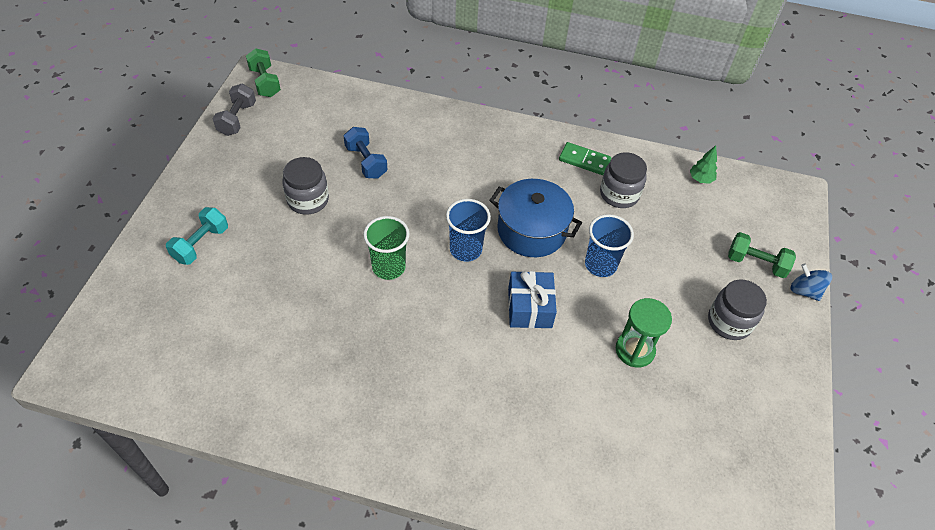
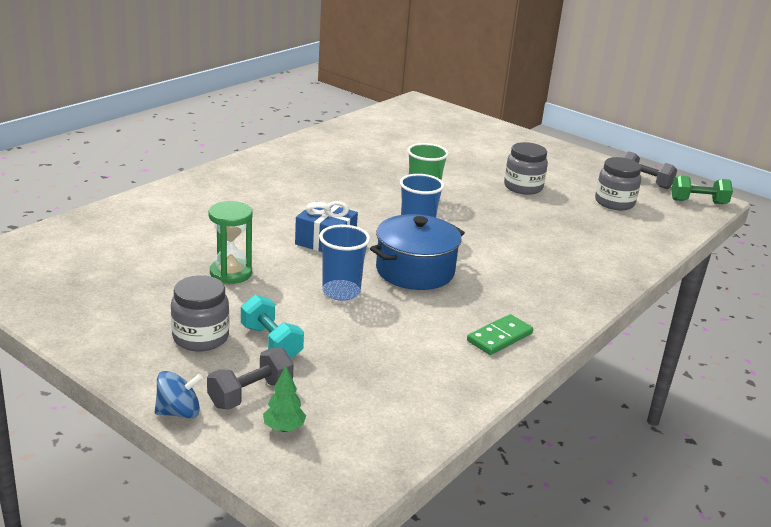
camera: 115 degrees right, 25 degrees down
turquoise dumbbell [166,207,228,265] -> turquoise dumbbell moved to [241,295,304,359]
blue dumbbell [344,127,388,179] -> none
grey jar [600,152,647,208] -> grey jar moved to [595,157,641,210]
green tree [690,145,717,184] -> green tree moved to [263,366,306,432]
green dumbbell [728,232,796,278] -> grey dumbbell [207,348,294,409]

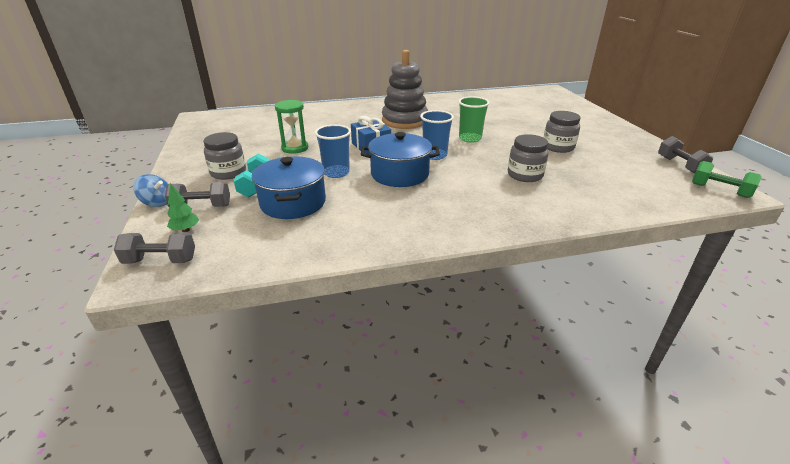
camera: 40 degrees right, 5 degrees up
green domino [467,314,533,355] -> none
grey jar [595,157,641,210] -> grey jar moved to [508,134,549,182]
none -> grey dumbbell [114,233,195,264]
none -> blue pot [252,156,326,219]
none -> grey stacking toy [382,50,428,129]

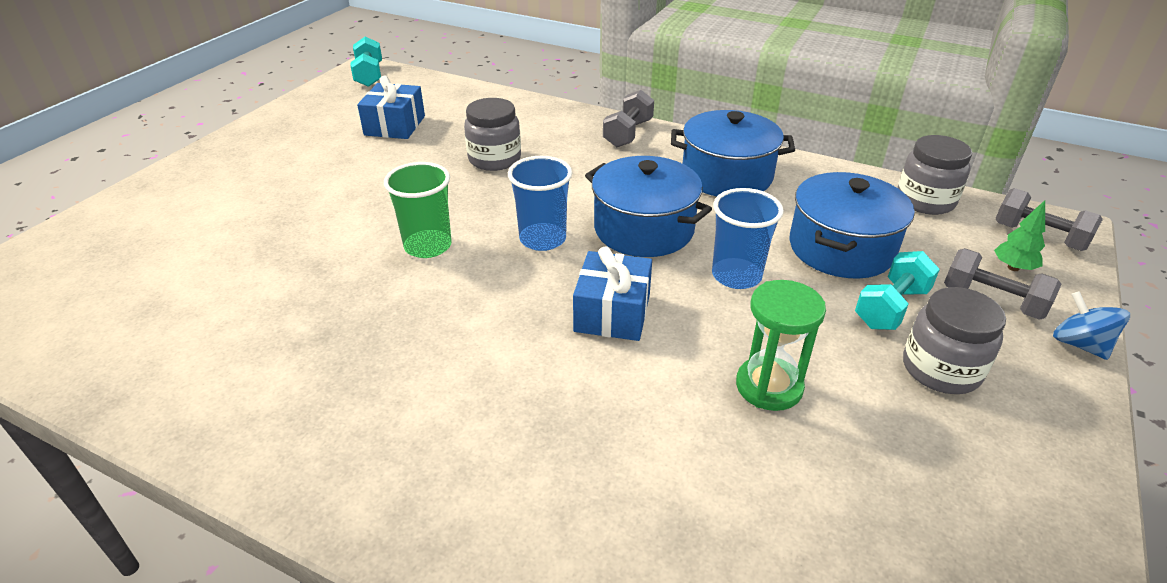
camera: 140 degrees left, 5 degrees up
grey stacking toy [382,50,428,129] -> none
grey jar [543,111,581,153] -> grey jar moved to [898,135,972,215]
grey dumbbell [658,136,713,174] -> grey dumbbell moved to [603,90,654,147]
green dumbbell [692,161,762,198] -> turquoise dumbbell [350,37,382,87]
none -> blue gift [357,75,425,139]
none -> blue pot [671,110,795,196]

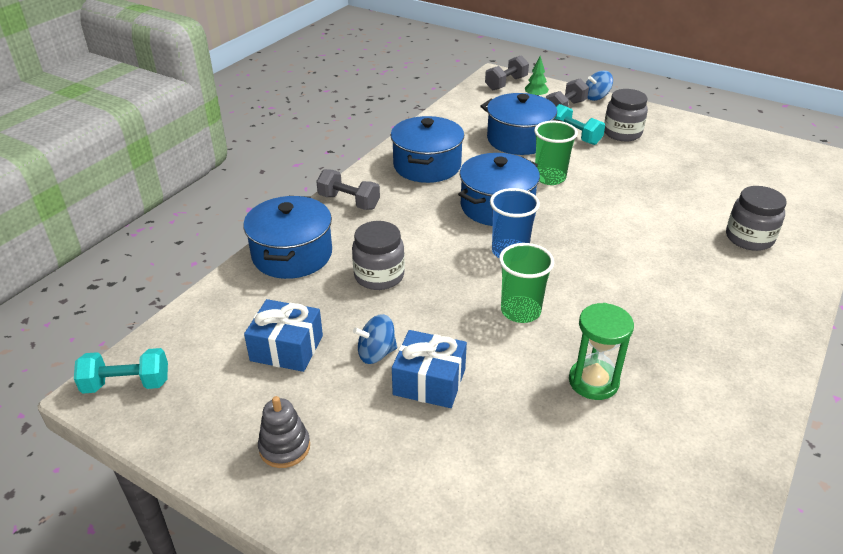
camera: 85 degrees left, 0 degrees up
blue gift [573,246,652,341] -> blue gift moved to [392,330,467,408]
blue cup [712,188,784,289] -> green cup [534,121,578,185]
green hourglass [736,280,826,411] -> green hourglass moved to [569,303,634,400]
grey jar [898,135,972,215] -> grey jar moved to [726,186,787,251]
none -> blue pot [243,196,332,279]
none -> grey stacking toy [258,396,310,468]
none -> blue spinning top [353,314,397,364]

